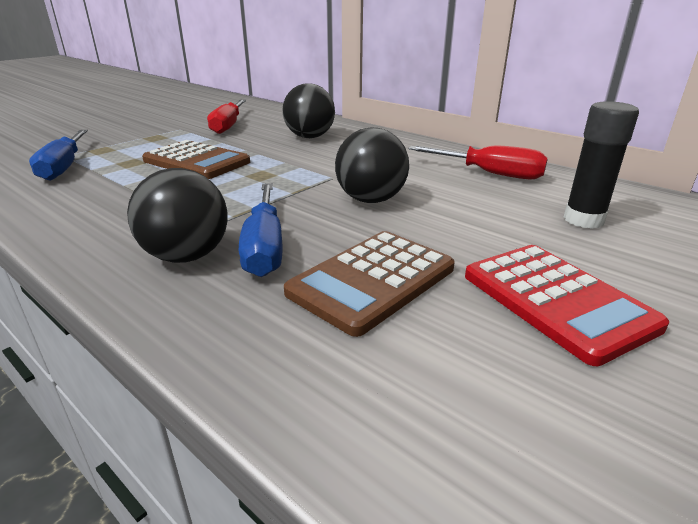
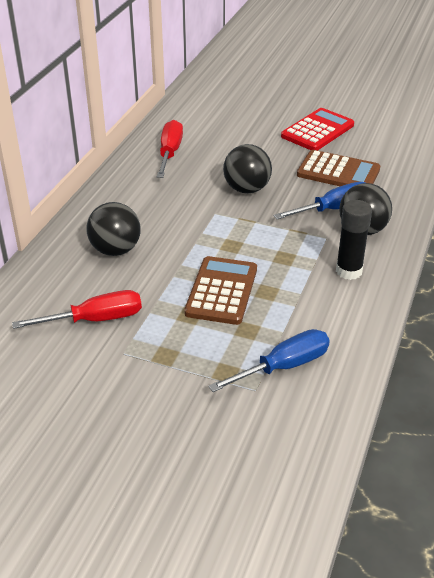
camera: 110 degrees left, 10 degrees up
black glue stick [564,101,639,229] -> black glue stick moved to [336,200,372,280]

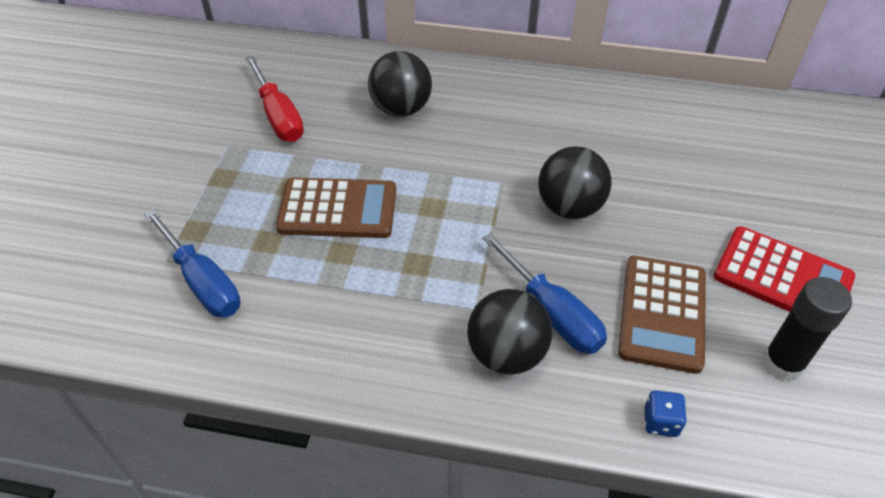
camera: 80 degrees right, 10 degrees up
red screwdriver [157,120,183,178] -> none
black glue stick [336,200,372,280] -> black glue stick moved to [762,277,852,381]
none -> blue dice [644,391,687,437]

